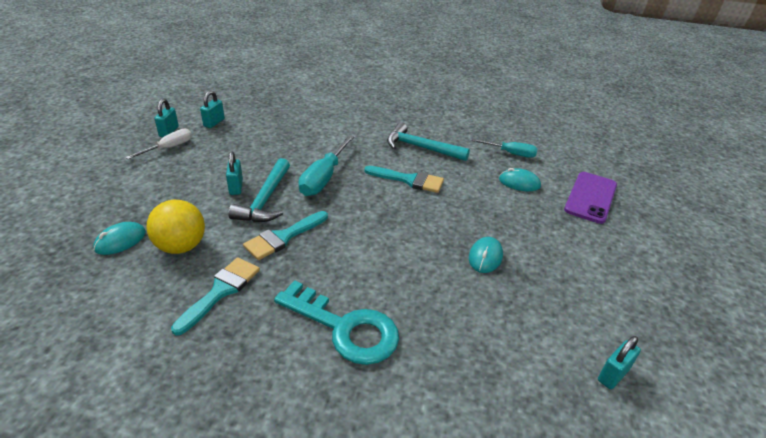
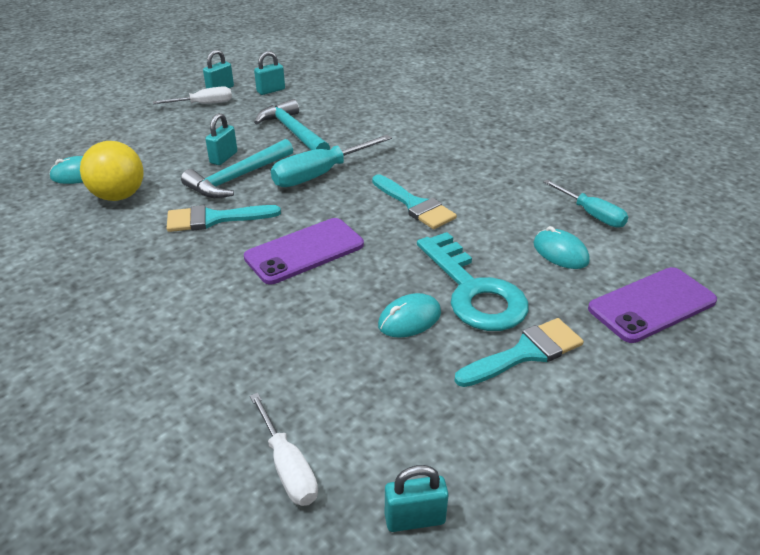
camera: 35 degrees right, 0 degrees up
turquoise brush [171,257,260,335] -> turquoise brush moved to [454,318,584,387]
turquoise key [274,280,399,365] -> turquoise key moved to [417,232,529,331]
turquoise hammer [387,123,470,161] -> turquoise hammer moved to [254,99,330,150]
none -> purple phone [244,218,364,284]
none -> white screwdriver [250,393,318,506]

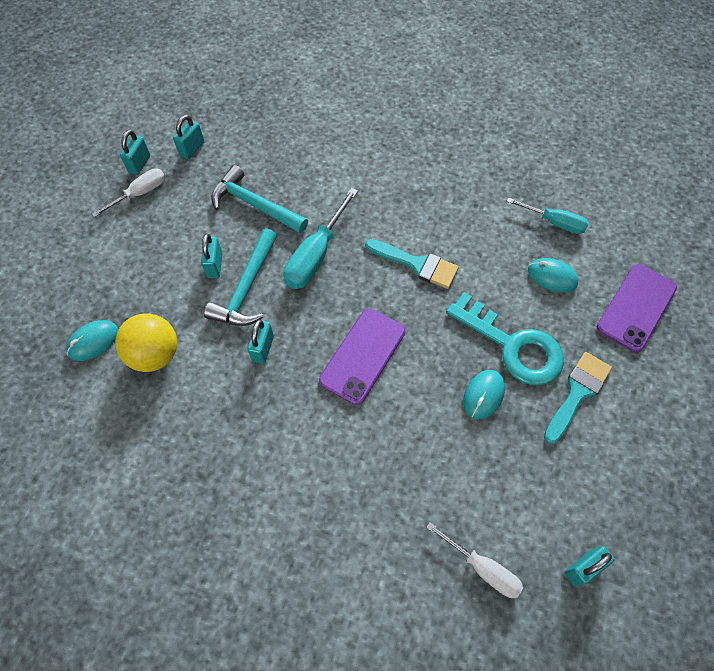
camera: 25 degrees left, 25 degrees up
turquoise brush [167,205,281,232] -> turquoise padlock [247,319,274,364]

